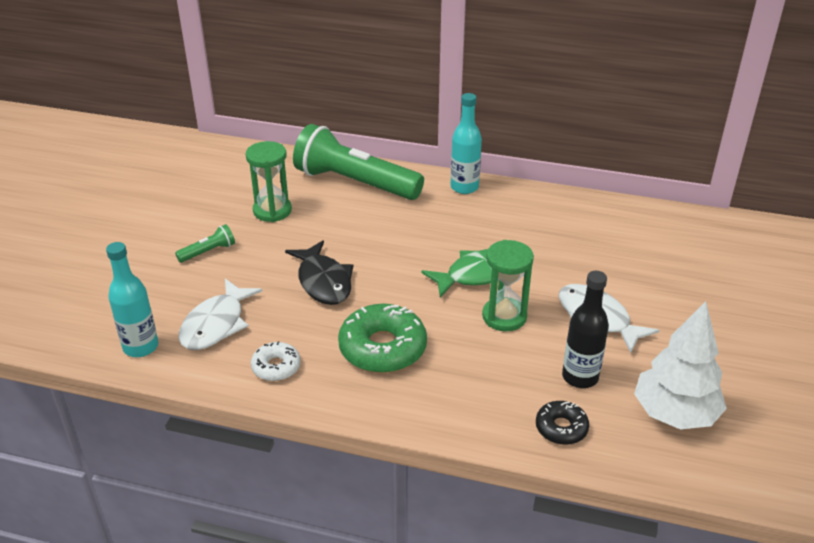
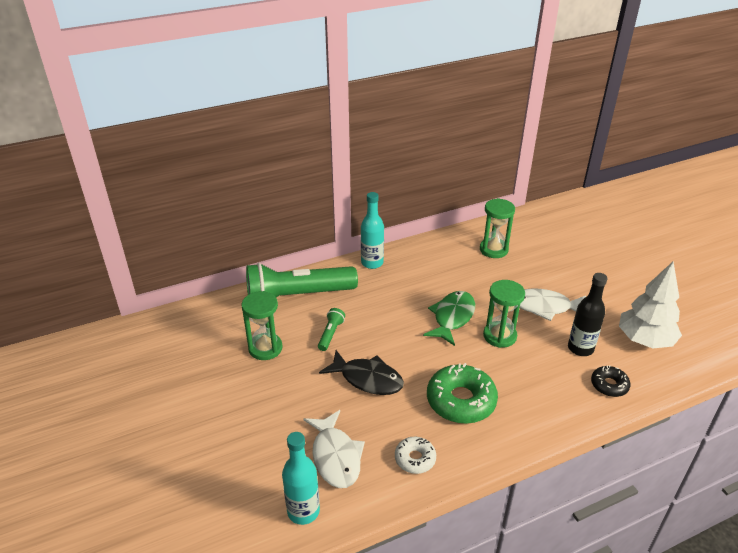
camera: 40 degrees left, 0 degrees up
green flashlight [175,224,235,263] -> green flashlight moved to [318,308,345,351]
none -> green hourglass [480,198,515,258]

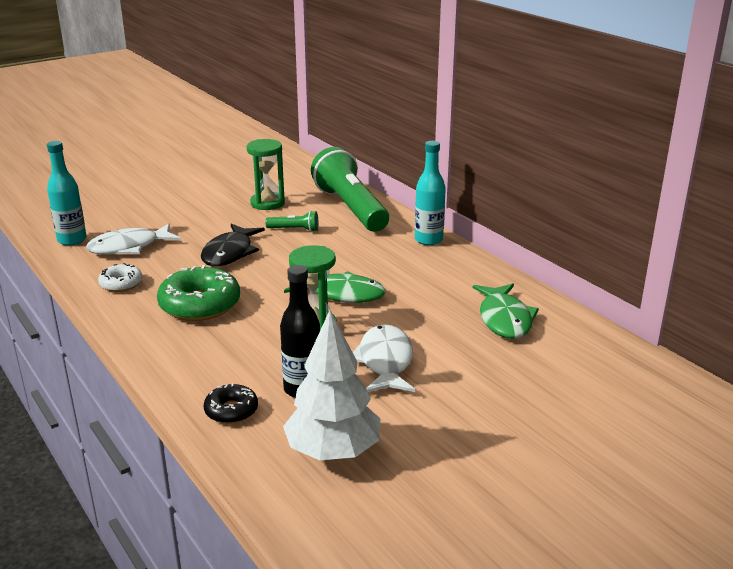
camera: 80 degrees right, 10 degrees down
green hourglass [480,198,515,258] -> green fish [473,284,539,339]

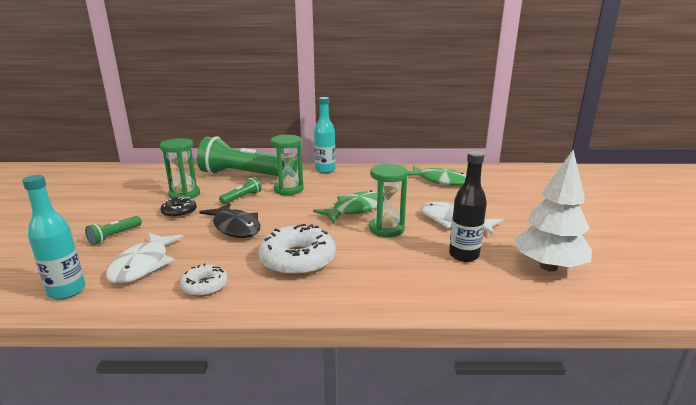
camera: 55 degrees left, 5 degrees down
green donut [157,265,240,321] -> white donut [259,224,336,276]
black donut [204,383,258,424] -> black donut moved to [161,197,197,218]
none -> green flashlight [85,216,142,245]
none -> green hourglass [271,135,303,195]

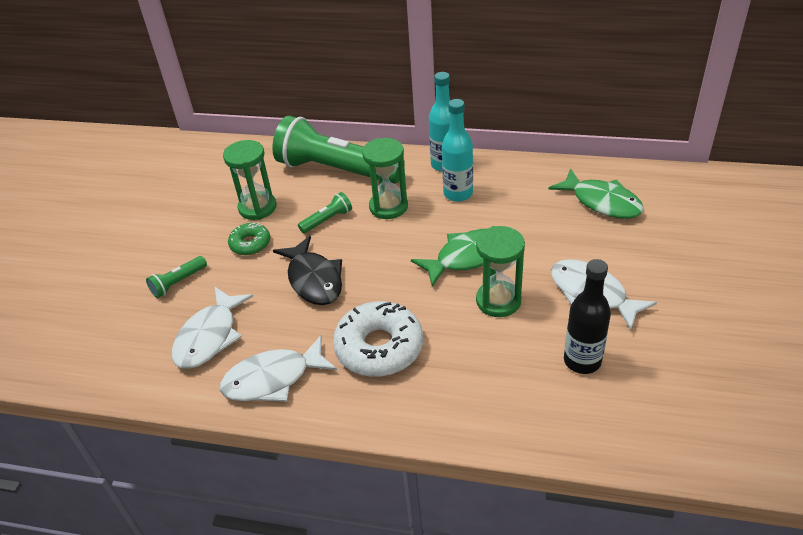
camera: 15 degrees right, 20 degrees up
turquoise bottle [22,175,85,300] -> turquoise bottle moved to [442,99,473,202]
black donut [161,197,197,218] -> green donut [228,223,270,255]
white donut [180,264,228,297] -> white fish [220,336,337,402]
white tree [514,150,592,272] -> none

